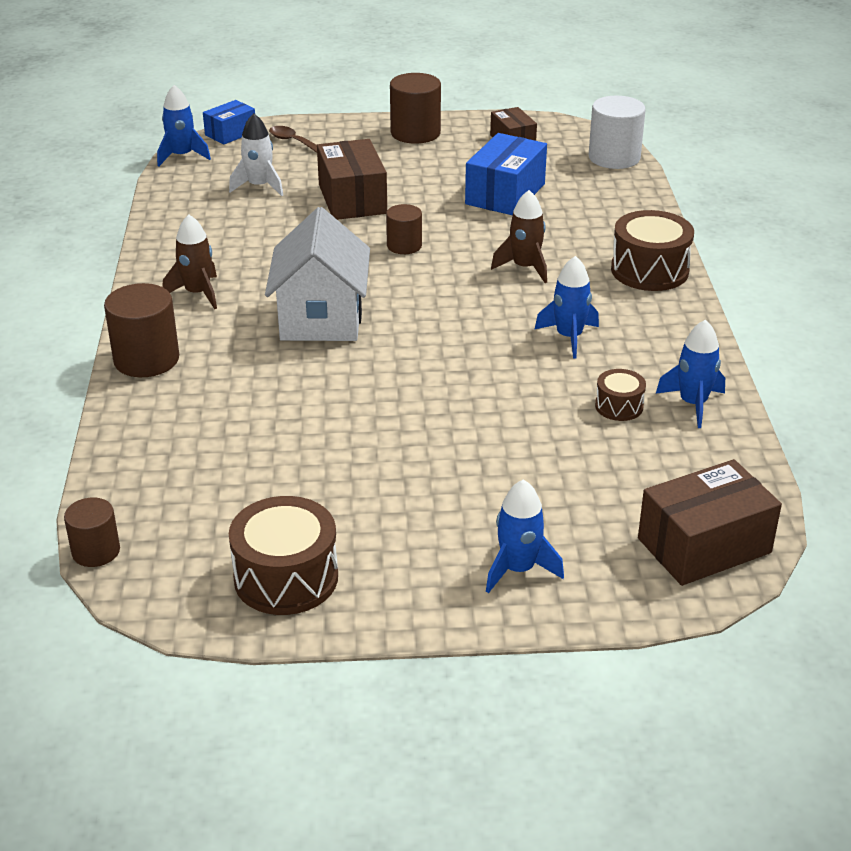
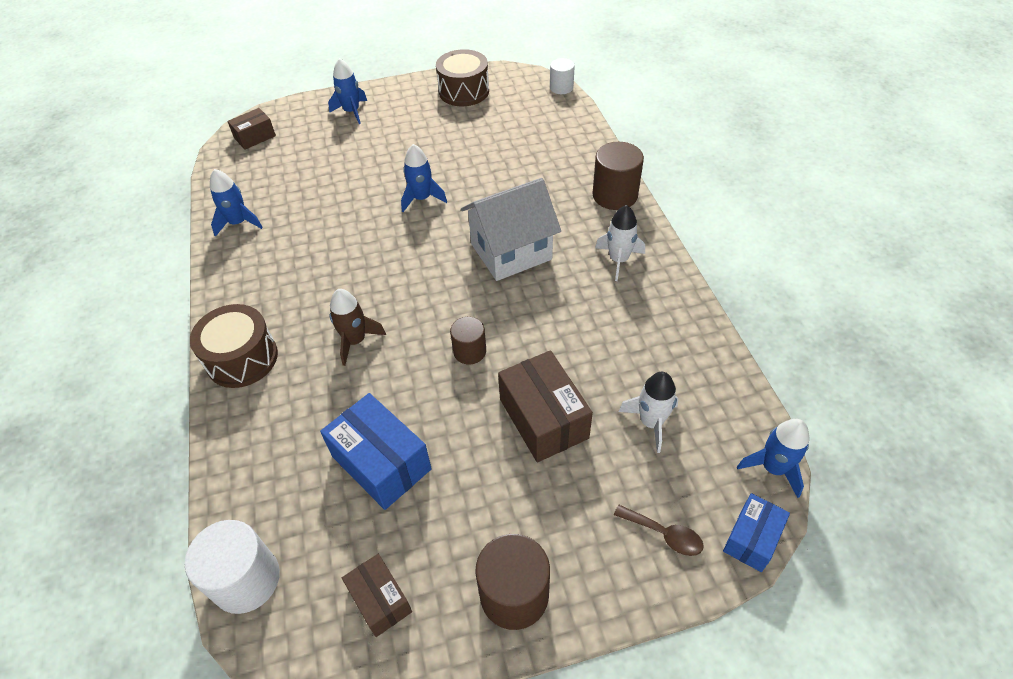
camera: 170 degrees right, 15 degrees up
brown cylinder [64,497,120,567] -> white cylinder [550,58,575,94]
brown rocket [163,214,217,309] -> white rocket [595,205,645,281]
white house [265,207,370,341] -> white house turned 75 degrees clockwise [461,178,561,281]
blue box [465,133,547,215] -> blue box turned 60 degrees counterclockwise [320,393,432,510]
blue rocket [535,256,599,359] -> blue rocket moved to [401,144,447,212]
brown drum [595,369,646,421] -> none
brown box [638,459,782,586] -> brown box [227,108,276,150], size x0.60

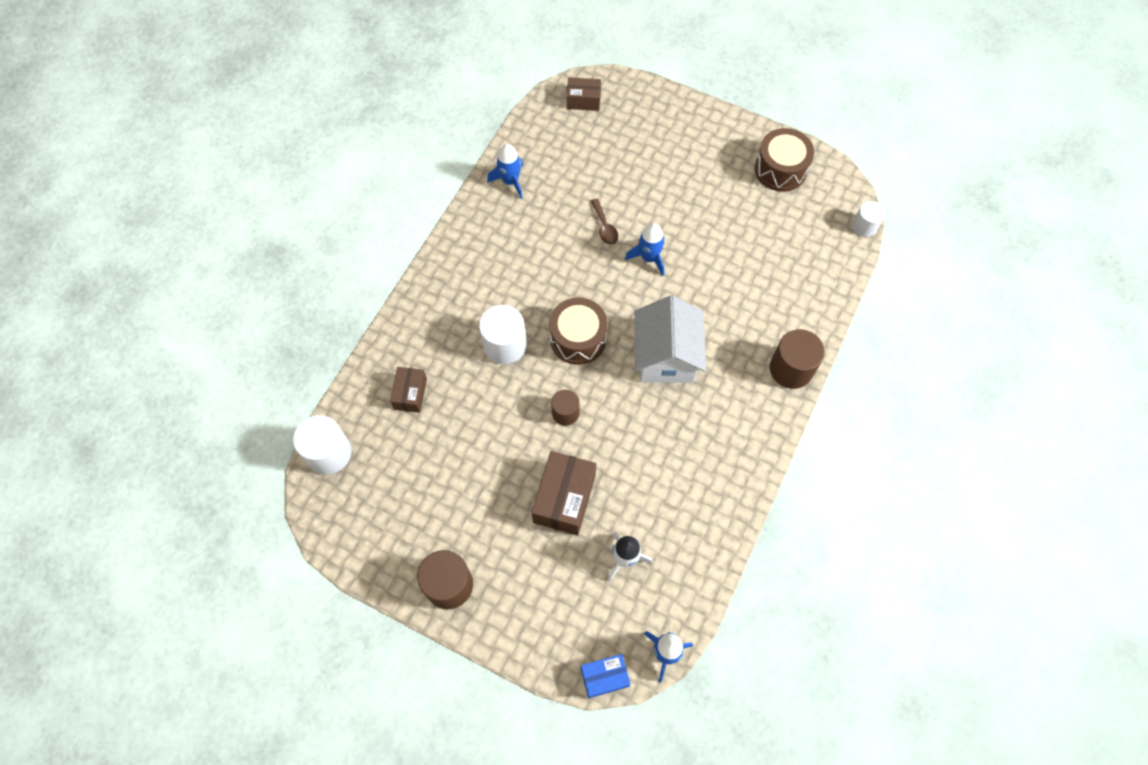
camera: 40 degrees right, 15 degrees up
brown drum [190,304,278,388] -> brown drum moved to [549,298,608,365]
blue box [320,393,432,510] -> none
blue rocket [328,58,367,124] -> none
brown rocket [330,289,386,366] -> white cylinder [479,305,527,364]
brown box [342,554,412,637] -> brown box moved to [390,367,427,413]
white house [461,178,561,281] -> white house turned 75 degrees clockwise [634,295,706,383]
white rocket [595,205,645,281] -> none
brown spoon [614,505,704,556] -> brown spoon moved to [591,198,618,245]

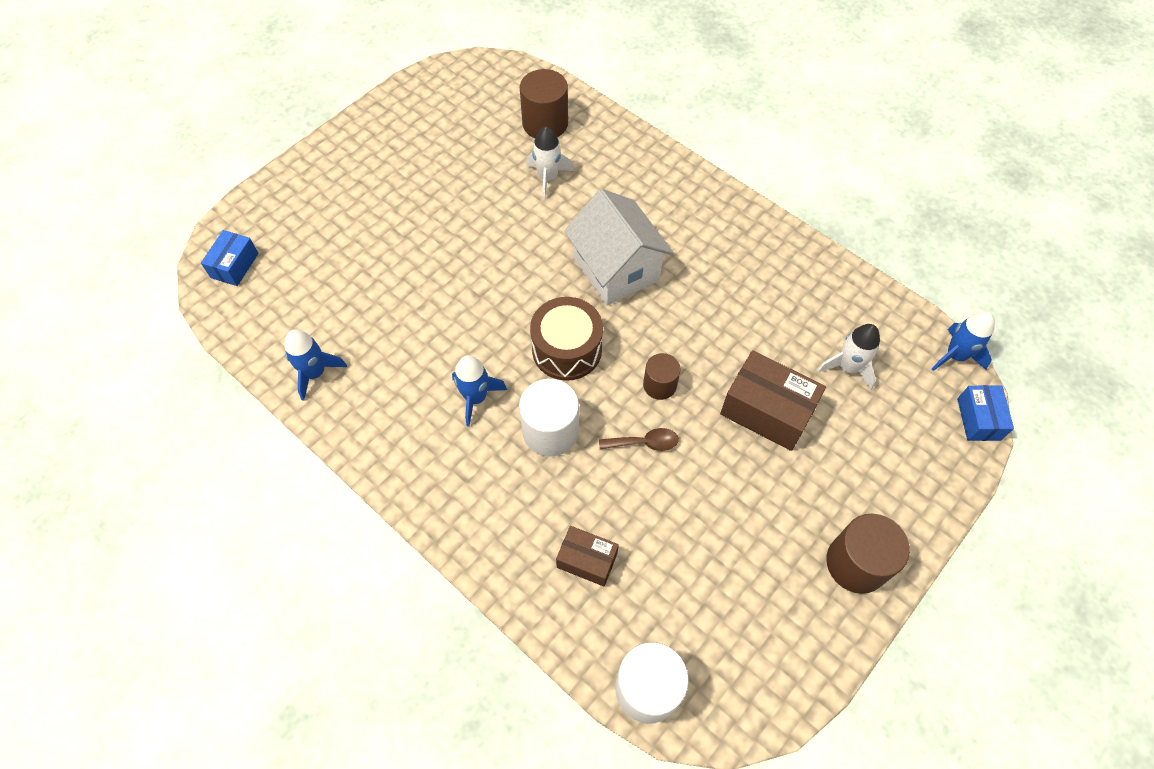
camera: 75 degrees left, 5 degrees down
brown box [567,78,601,111] -> blue box [201,230,259,286]
brown spoon [591,198,618,245] -> brown spoon moved to [599,428,679,451]
blue rocket [625,223,665,276] -> blue rocket moved to [452,355,507,427]
white house [634,295,706,383] -> white house turned 45 degrees clockwise [564,189,674,306]
brown drum [755,128,814,192] -> none
brown cylinder [770,329,825,389] -> brown cylinder moved to [520,69,568,138]
white cylinder [852,201,885,237] -> none
none -> white rocket [526,127,574,200]

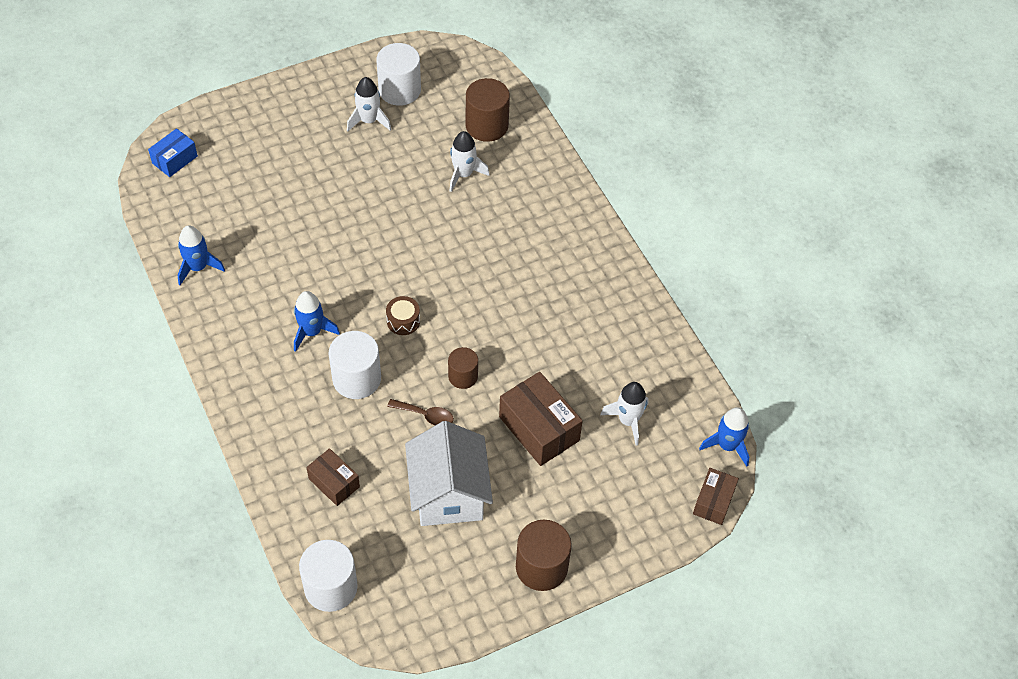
camera: 20 degrees right, 5 degrees down
brown drum [530,297,603,381] -> brown drum [386,296,420,335], size x0.54
white house [564,189,674,306] -> white house moved to [405,421,493,526]
blue box [957,385,1014,441] -> brown box [693,468,739,525]
none -> white rocket [347,77,391,131]
none -> white cylinder [376,43,421,106]

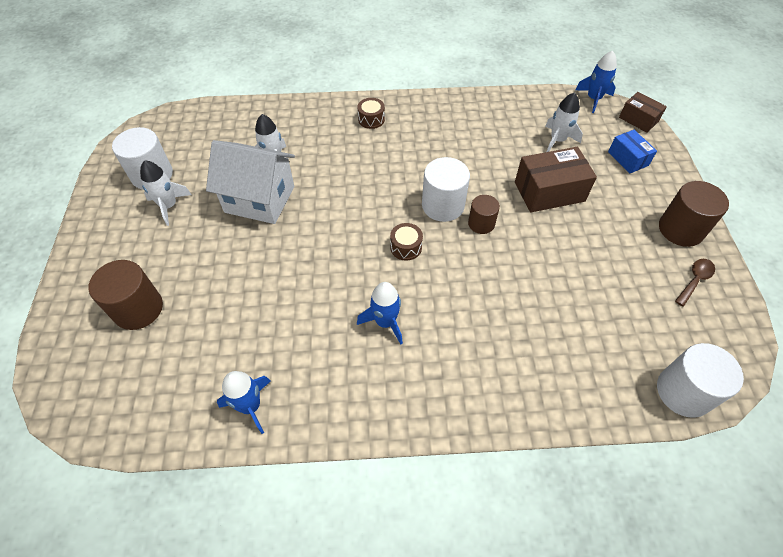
camera: 65 degrees left, 0 degrees up
blue box [148,128,198,177] -> blue box moved to [608,130,657,173]
brown box [306,448,360,506] -> none
white cylinder [329,331,381,399] -> white cylinder moved to [422,157,470,222]
brown spoon [387,399,454,426] -> brown spoon moved to [675,259,715,307]
white house [405,421,493,526] -> white house moved to [206,140,295,224]
brown cylinder [466,78,510,142] -> brown cylinder moved to [89,260,163,330]
none -> brown drum [357,98,385,129]

